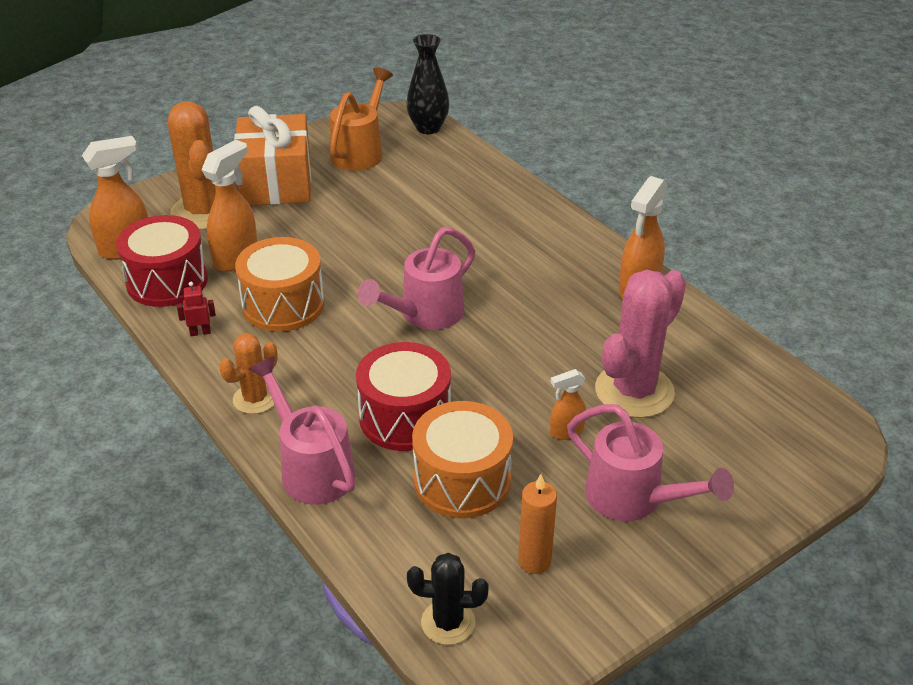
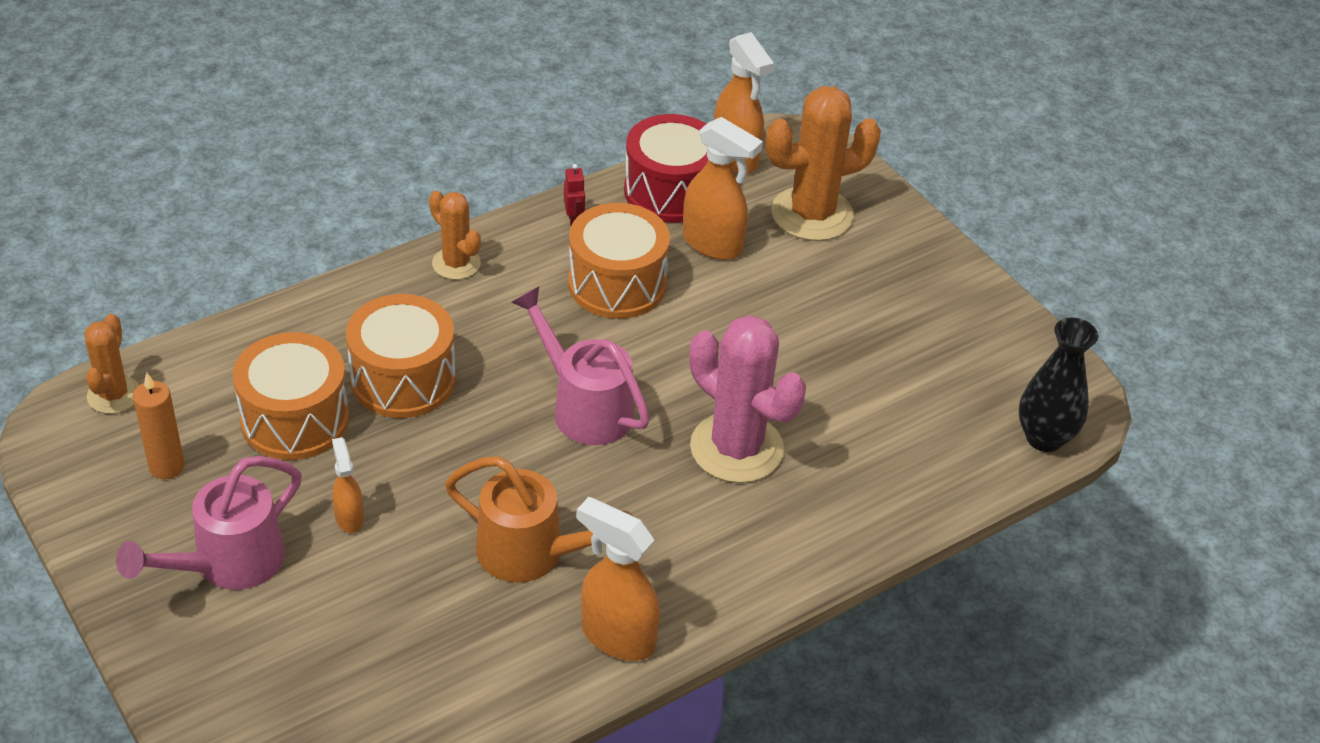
camera: 90 degrees right, 5 degrees up
orange gift [234,106,311,205] -> none
pink watering can [248,356,355,505] -> none
orange watering can [330,67,393,171] -> orange watering can moved to [445,456,633,583]
red drum [356,342,451,451] -> orange drum [346,294,456,418]
black cactus [407,553,489,645] -> orange cactus [85,314,139,414]
pink cactus [595,269,686,418] -> pink cactus moved to [689,315,806,483]

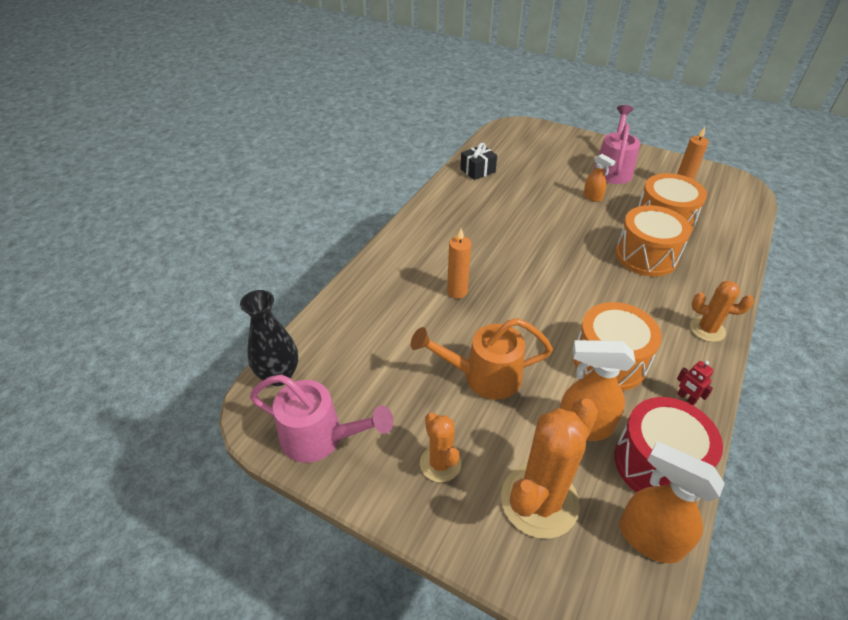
camera: 155 degrees right, 0 degrees up
orange cactus [85,314,139,414] -> orange cactus moved to [420,412,461,482]
orange watering can [445,456,633,583] -> orange watering can moved to [411,318,553,400]
pink watering can [511,286,650,445] -> pink watering can moved to [250,375,394,463]
orange spray bottle [577,497,660,661] -> none
pink cactus [689,315,806,483] -> orange candle [447,229,471,299]
none -> black gift [460,143,497,180]

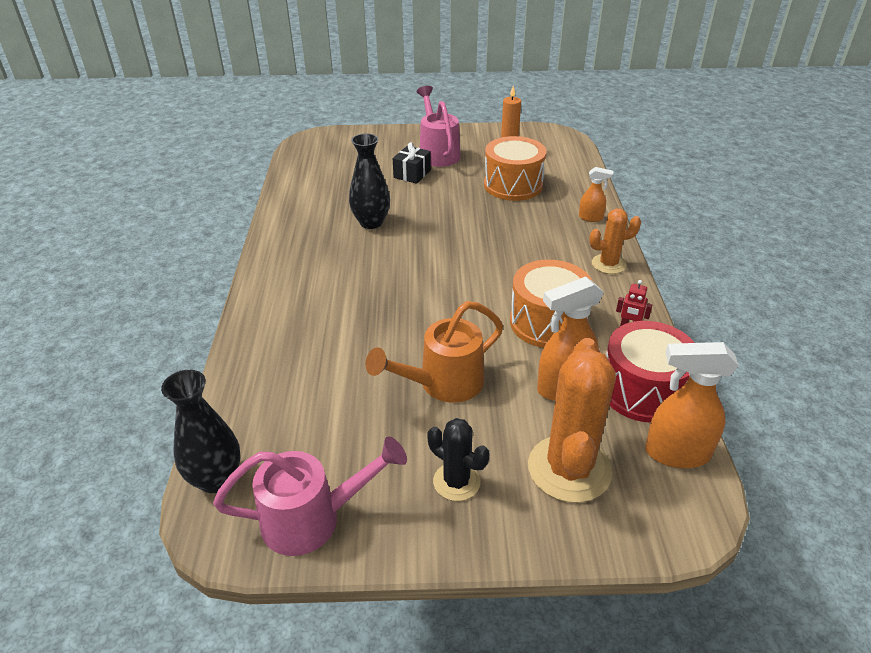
camera: 30 degrees left, 5 degrees down
orange cactus [420,412,461,482] -> black cactus [428,418,489,501]
orange candle [447,229,471,299] -> none
black gift [460,143,497,180] -> black gift moved to [393,142,431,184]
orange spray bottle [583,154,615,202] -> orange spray bottle moved to [579,167,614,222]
orange drum [615,205,691,277] -> none
none -> black vase [349,133,390,229]

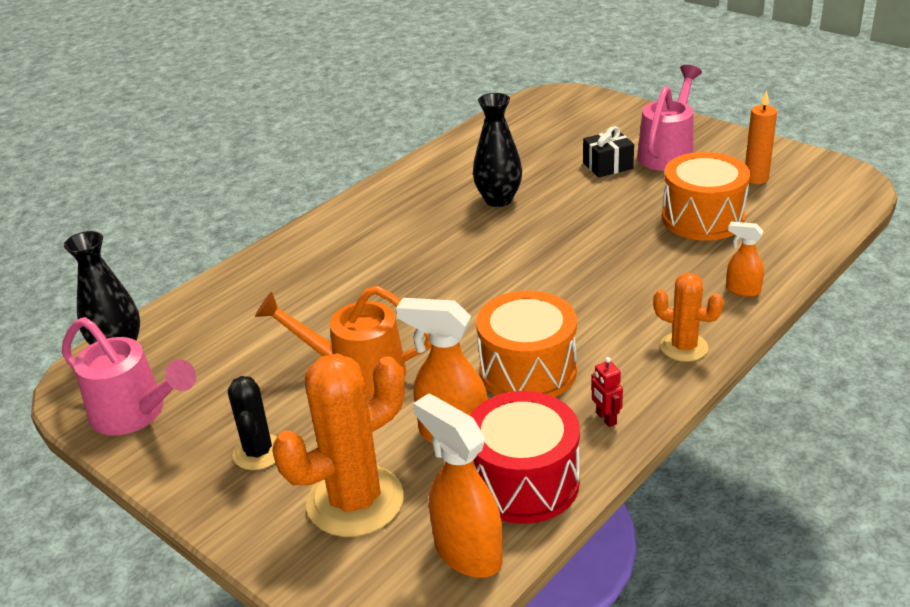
camera: 45 degrees right, 5 degrees down
orange spray bottle [579,167,614,222] -> orange spray bottle turned 150 degrees clockwise [726,221,764,297]

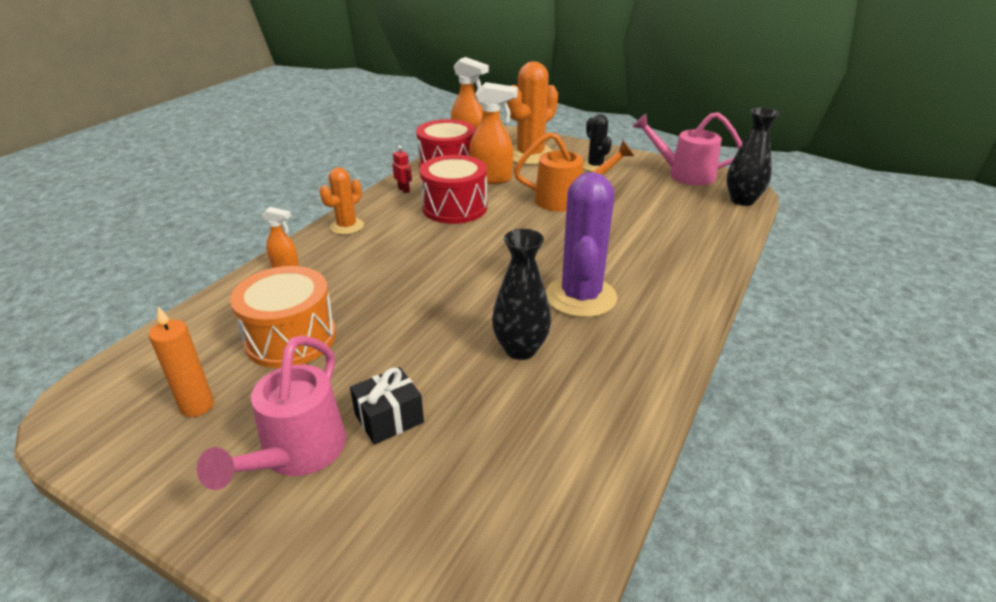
camera: 165 degrees right, 0 degrees up
orange drum [476,290,577,397] -> red drum [419,155,487,224]
orange cactus [653,273,724,362] -> orange cactus turned 75 degrees counterclockwise [320,167,364,235]
none -> purple cactus [546,172,617,318]

